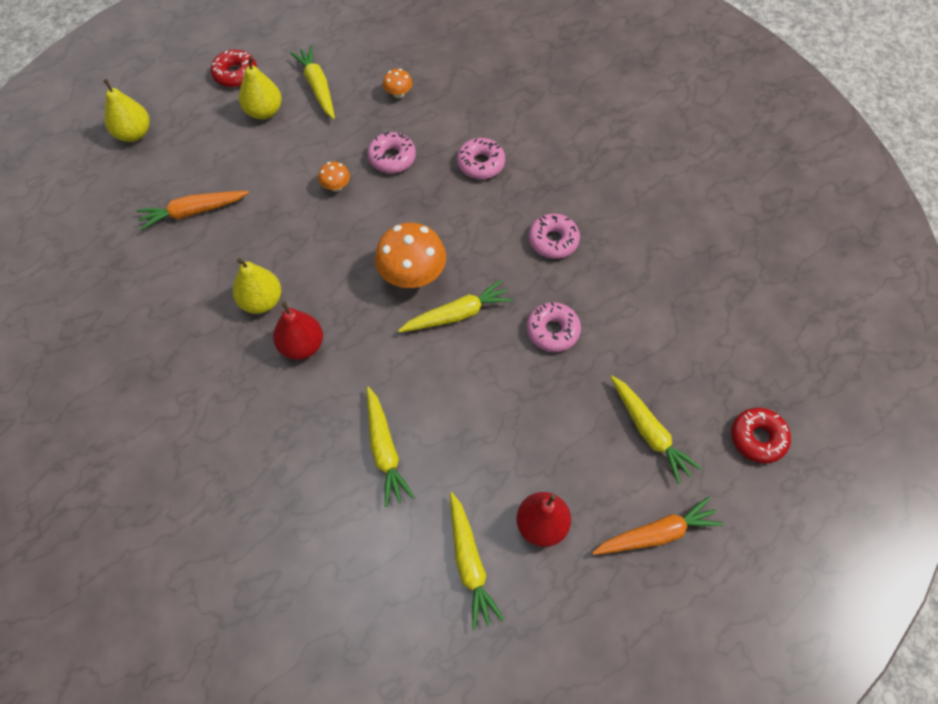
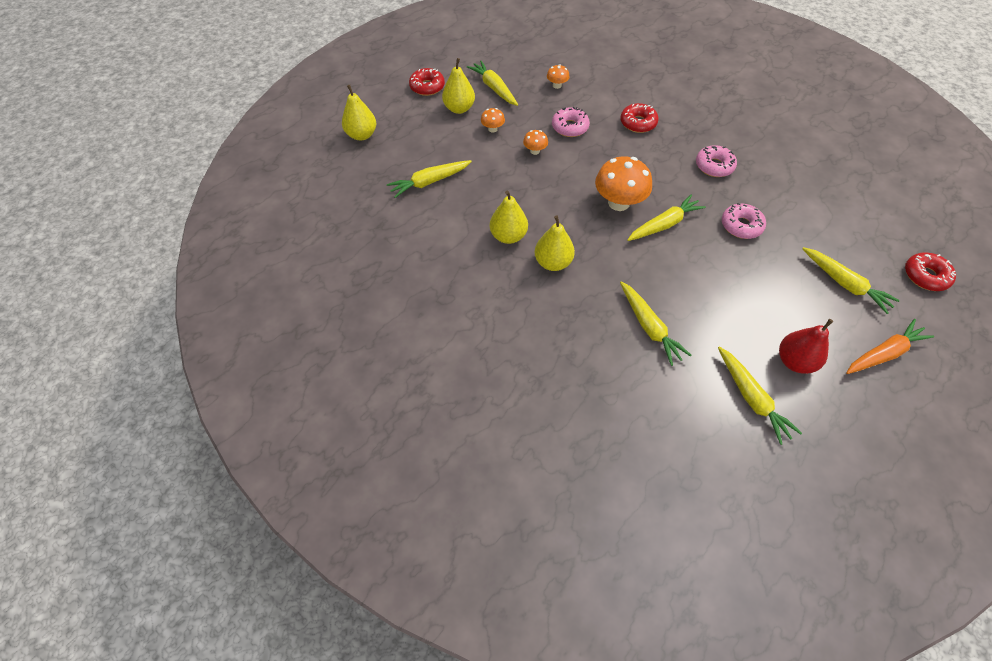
camera: 10 degrees left, 5 degrees down
orange carrot [136,191,249,230] -> yellow carrot [387,160,472,198]
red pear [273,301,323,360] -> yellow pear [535,215,575,271]
pink donut [457,138,505,179] -> red donut [620,103,659,133]
none -> orange mushroom [481,108,505,133]

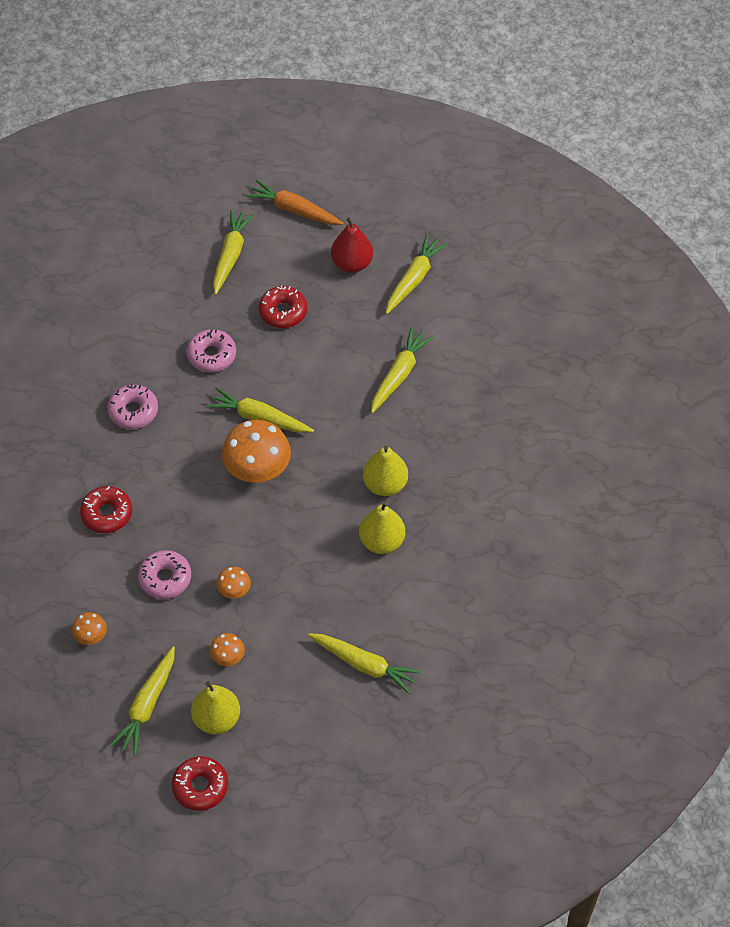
camera: 125 degrees left, 0 degrees up
yellow pear [342,85,376,141] -> none
red donut [905,252,956,291] -> red donut moved to [259,286,307,328]

